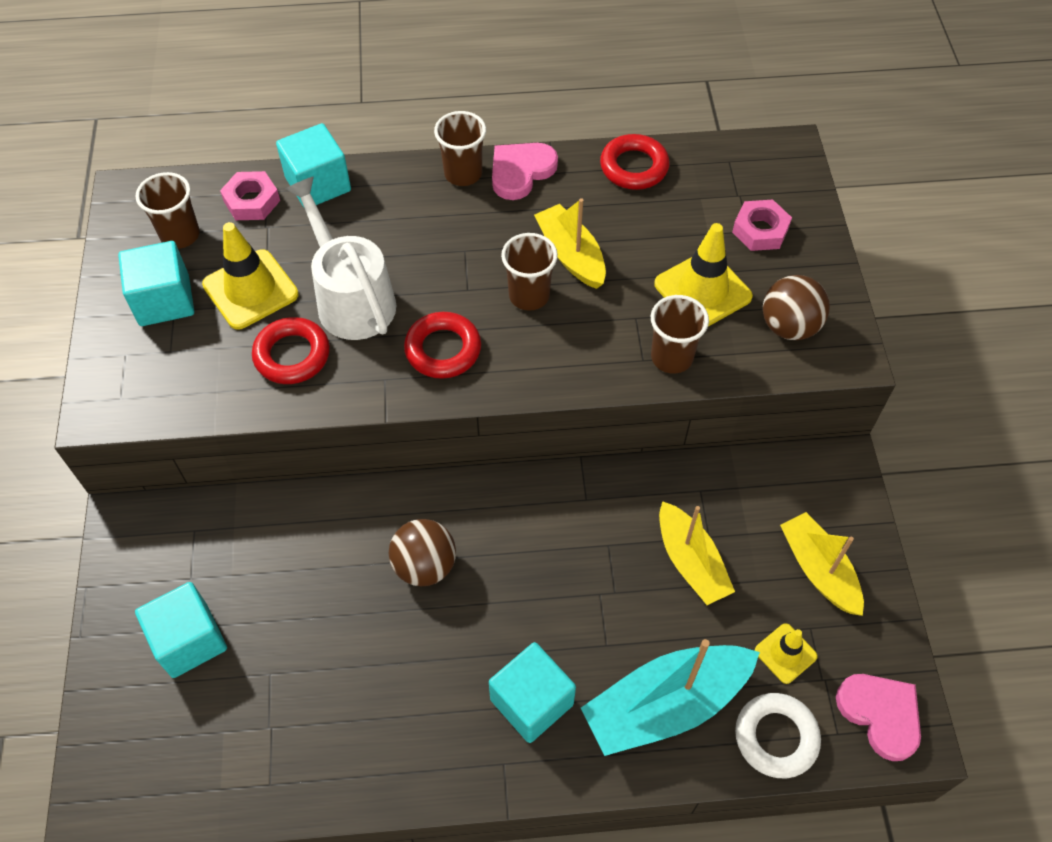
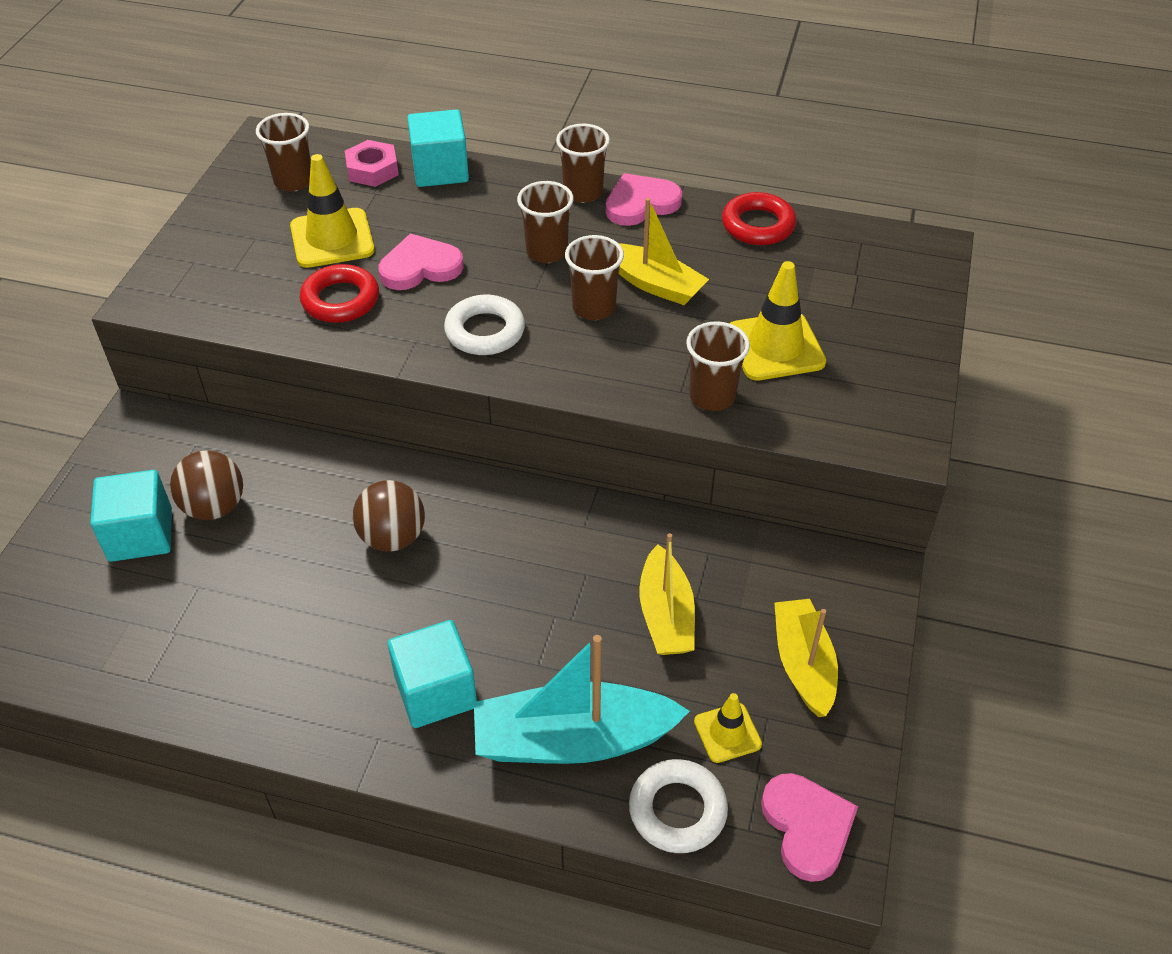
camera: 20 degrees right, 10 degrees down
turquoise cube [118,241,194,326] -> none
white watering can [285,176,396,340] -> pink heart [378,234,464,290]
red ring [404,312,481,379] -> white ring [444,295,525,355]
yellow boat [534,198,606,289] -> yellow boat turned 135 degrees clockwise [619,198,709,305]
pink nut [732,200,792,251] -> none
brown ball [763,275,830,340] -> brown ball moved to [170,450,243,520]
none -> brown cup [517,181,574,263]

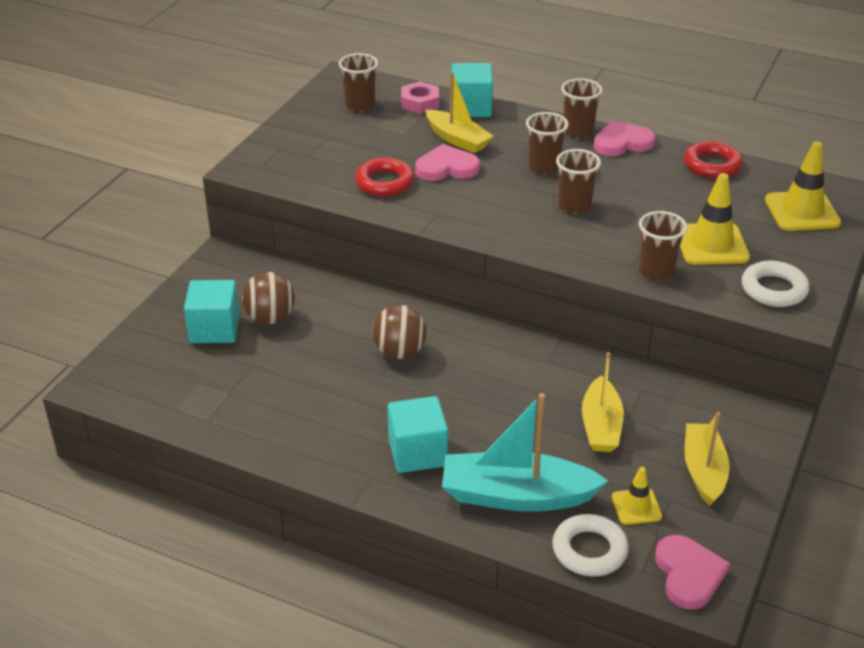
camera: 10 degrees right, 10 degrees down
yellow traffic cone [290,154,375,268] -> yellow traffic cone moved to [765,141,841,231]
white ring [444,295,525,355] -> white ring moved to [742,261,810,307]
yellow boat [619,198,709,305] -> yellow boat moved to [426,71,493,153]

